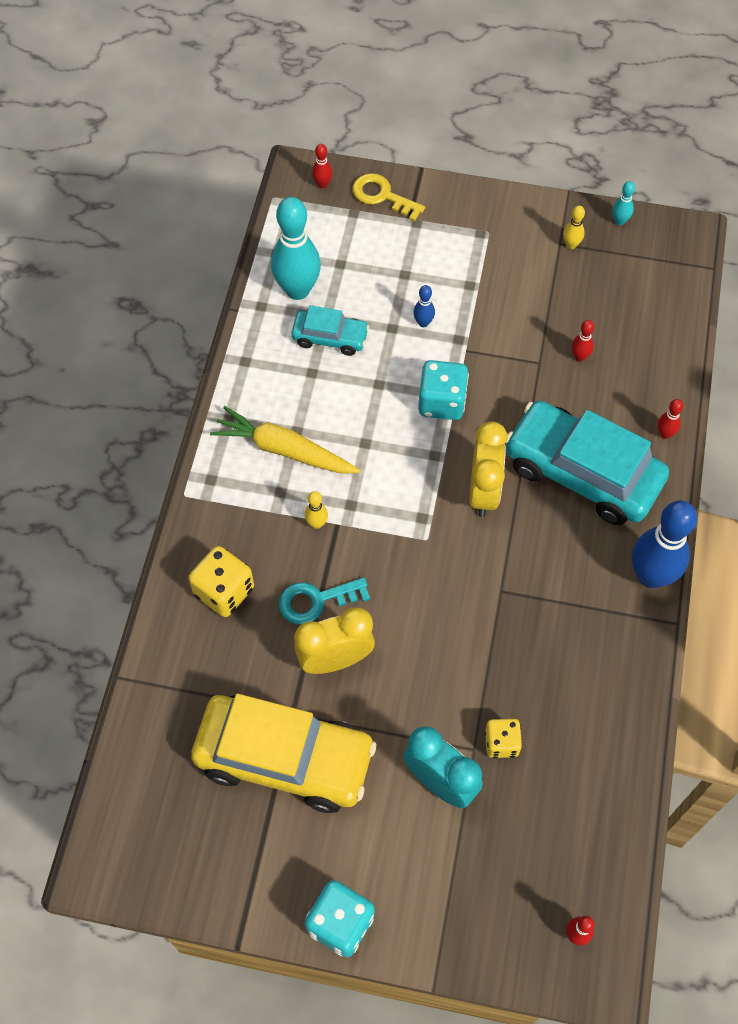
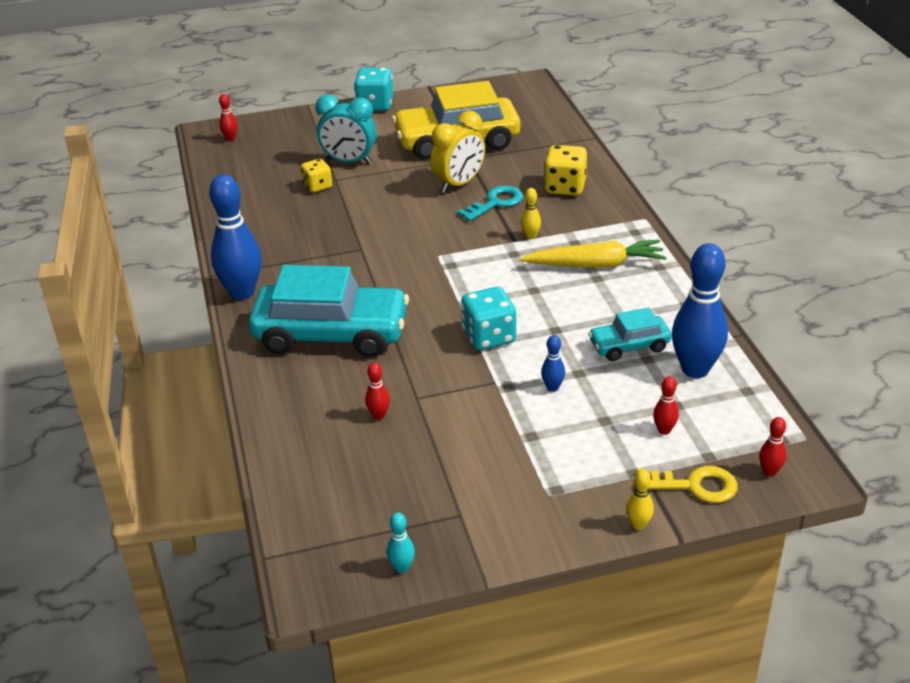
camera: 155 degrees right, 25 degrees down
turquoise bowling pin [271,197,321,300] -> blue bowling pin [672,243,728,378]
yellow clock [469,421,508,517] -> none
yellow bowling pin [563,206,585,249] -> yellow bowling pin moved to [626,469,654,530]
red bowling pin [657,399,684,439] -> red bowling pin moved to [653,376,679,435]

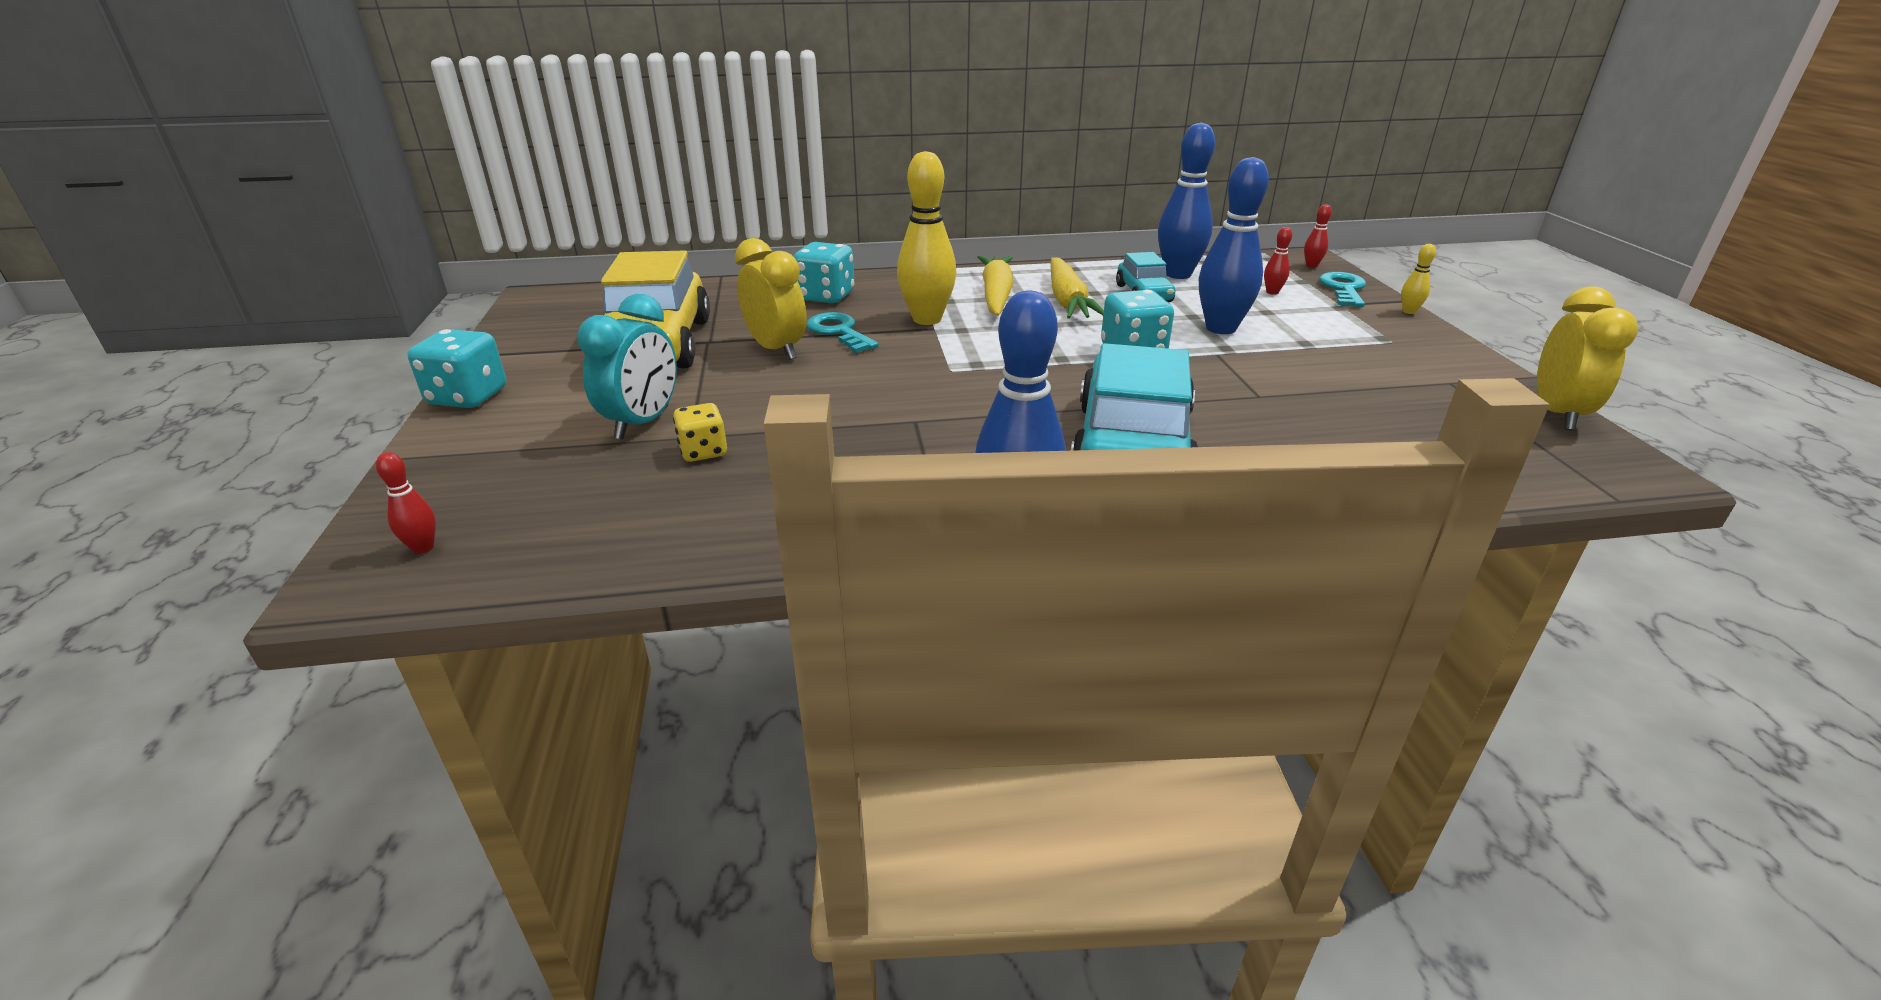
camera: 85 degrees left, 5 degrees down
red bowling pin [365,363,390,420] -> none
turquoise bowling pin [387,512,415,573] -> yellow clock [1537,286,1638,430]
yellow bowling pin [521,188,541,240] -> yellow bowling pin [897,151,956,325], size x2.29
blue bowling pin [541,335,565,392] -> blue bowling pin [1199,157,1269,334], size x2.29
yellow dice [544,145,587,195] -> turquoise dice [793,242,854,303]
yellow key [637,466,738,503] -> turquoise key [1319,272,1366,307]
none -> yellow carrot [1050,257,1104,319]

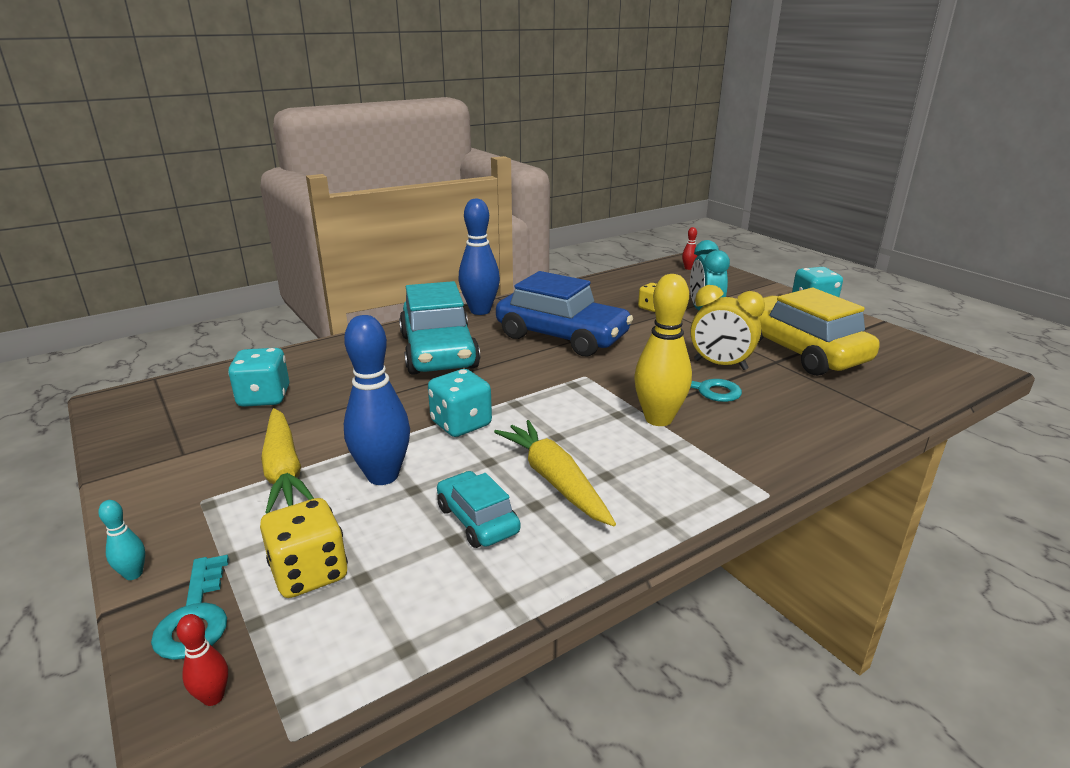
camera: 155 degrees right, 5 degrees down
turquoise dice [793,242,854,303] -> turquoise dice moved to [228,348,289,407]
yellow carrot [977,256,1013,316] -> yellow carrot moved to [261,408,314,514]
blue bowling pin [1158,123,1215,279] -> none
red bowling pin [1264,227,1292,295] -> yellow dice [260,498,348,598]
yellow bowling pin [1401,244,1436,314] -> turquoise bowling pin [98,500,145,580]
yellow clock [1537,286,1638,430] -> none
none -> blue car [496,271,633,356]

